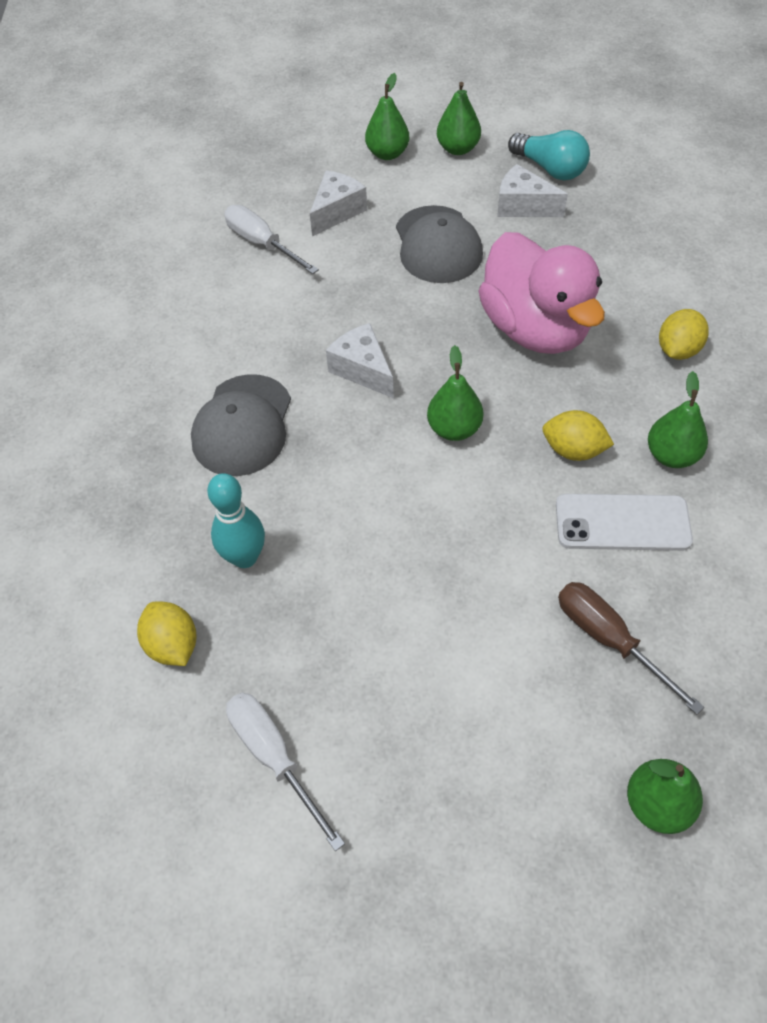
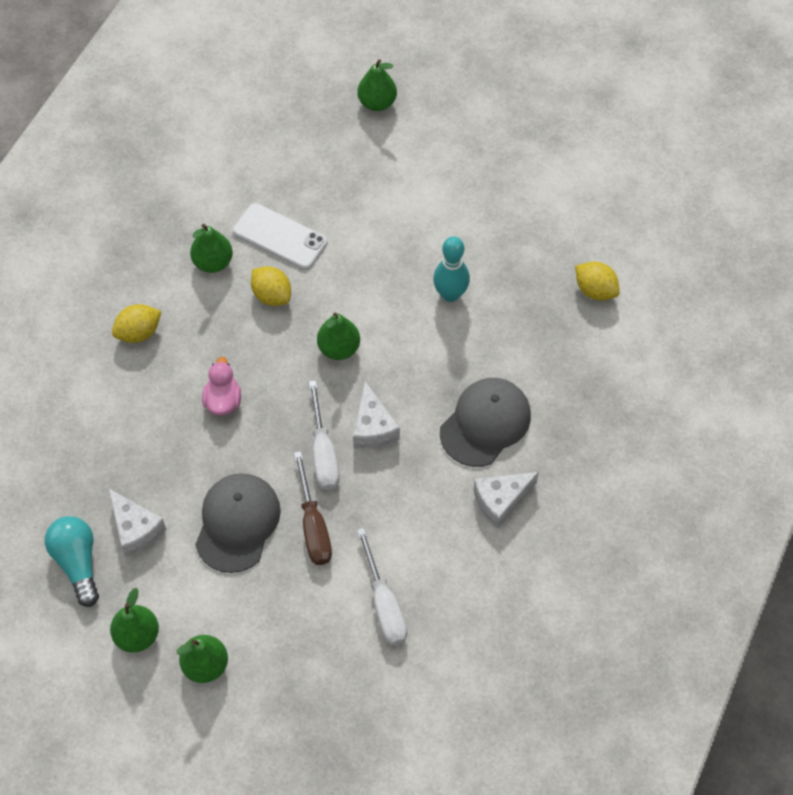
camera: 155 degrees left, 5 degrees up
yellow lemon [137,601,196,666] -> yellow lemon turned 45 degrees counterclockwise [575,261,620,301]
turquoise bowling pin [207,473,265,568] -> turquoise bowling pin moved to [433,236,470,302]
white screwdriver [226,692,345,851] -> white screwdriver moved to [309,381,339,490]
white cheese [310,170,367,236] -> white cheese moved to [473,472,539,529]
pink duck [479,232,605,354] -> pink duck [202,357,241,415], size x0.44
brown screwdriver [558,582,704,715] -> brown screwdriver moved to [294,451,332,565]

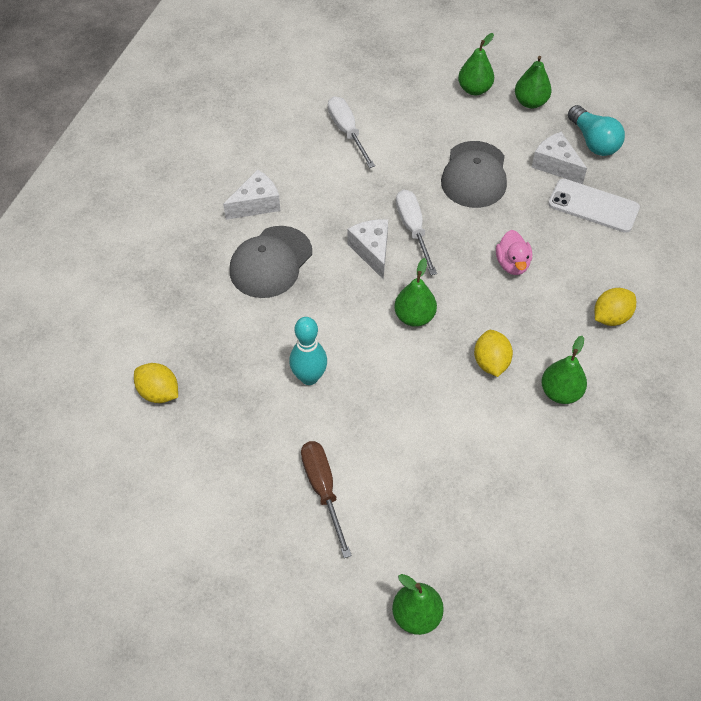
camera: 175 degrees right, 5 degrees down
white phone [233,203,328,270] -> white phone moved to [548,179,640,233]
yellow lemon [251,266,291,306] -> yellow lemon turned 45 degrees clockwise [474,330,513,377]
brown screwdriver [294,451,332,565] -> brown screwdriver moved to [301,441,352,558]

